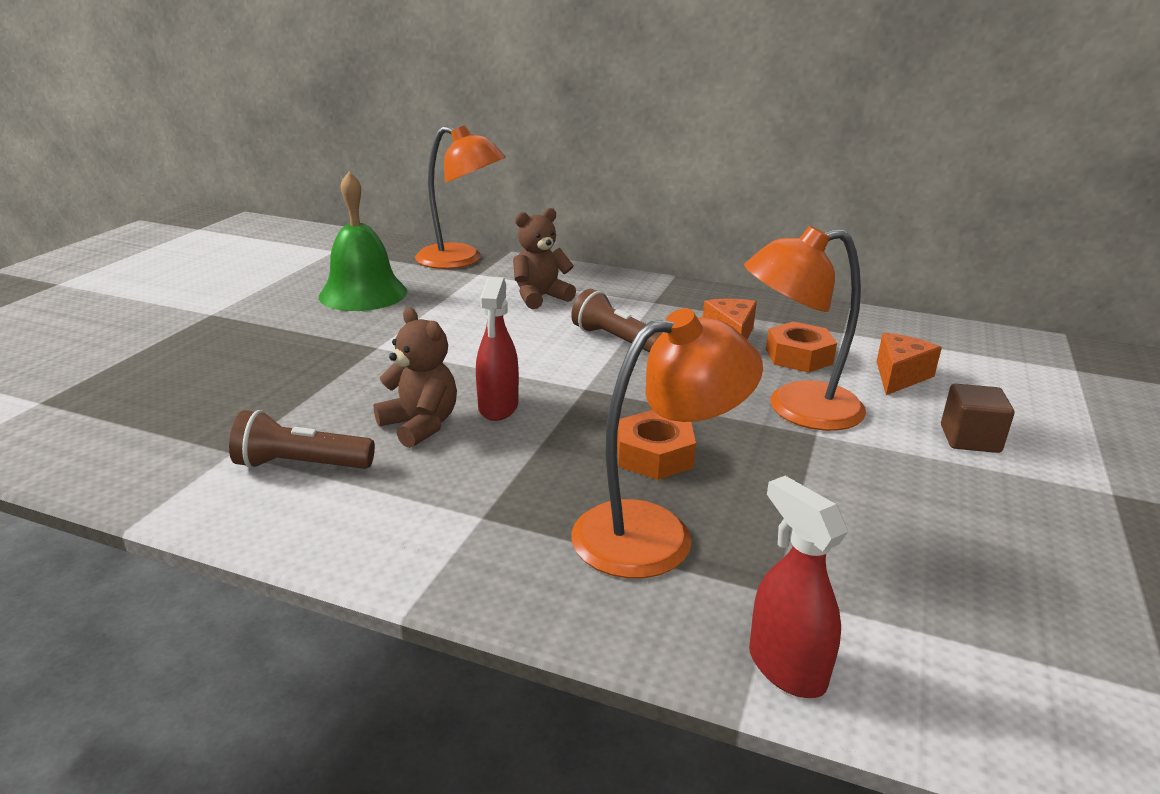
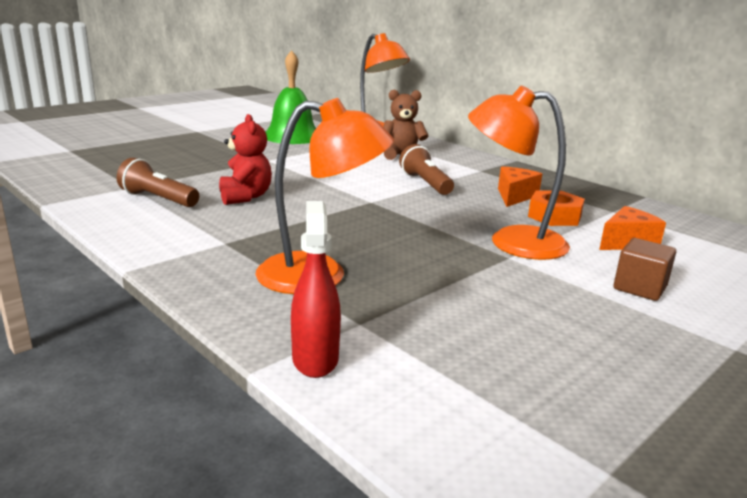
camera: 25 degrees right, 5 degrees down
brown teddy bear [374,307,457,448] -> red teddy bear [219,114,272,205]
red spray bottle [476,277,519,421] -> none
orange nut [617,410,696,480] -> none

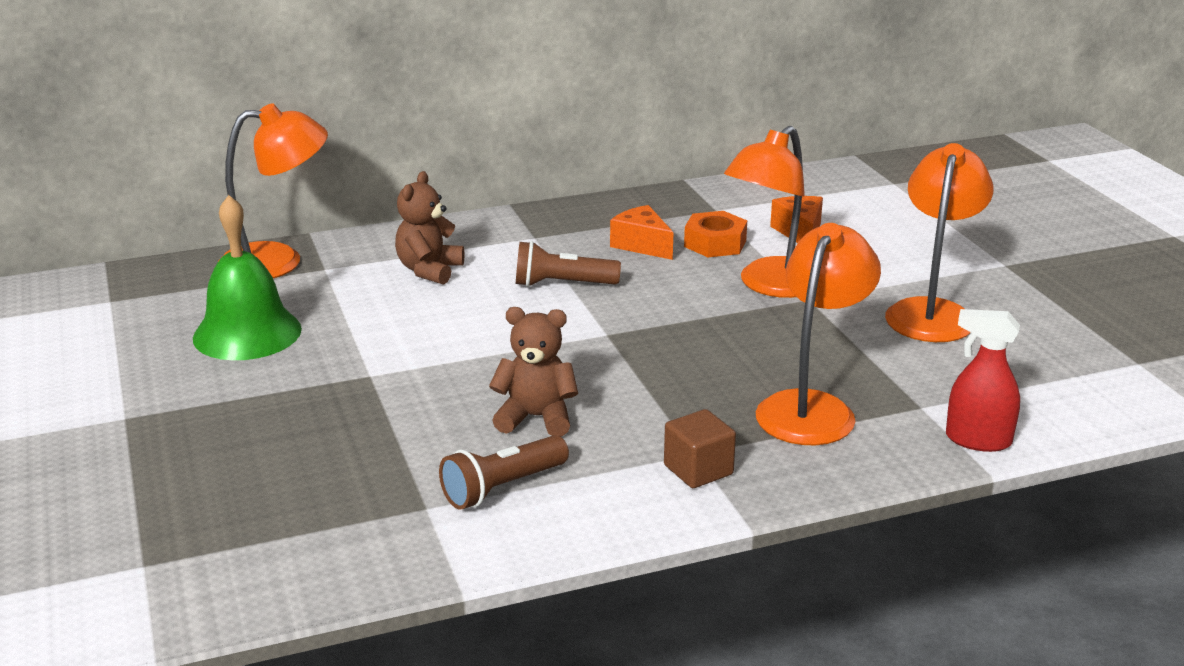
camera: 65 degrees left, 5 degrees up
red teddy bear [219,114,272,205] -> brown teddy bear [489,307,578,437]
brown cube [614,238,676,301] -> brown cube moved to [664,409,736,488]
none -> orange lamp [885,143,994,342]

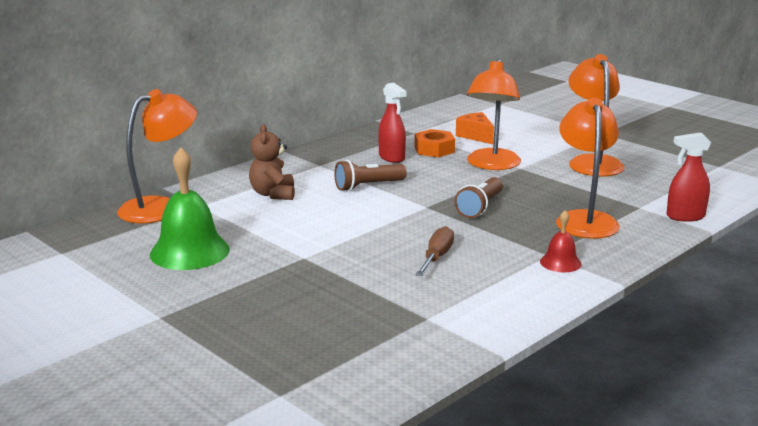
camera: 25 degrees left, 5 degrees down
brown flashlight [439,435,569,510] -> brown flashlight moved to [454,177,503,218]
brown teddy bear [489,307,578,437] -> brown screwdriver [416,226,454,276]
orange cheese [610,205,673,260] -> red spray bottle [378,82,407,163]
brown cube [664,409,736,488] -> red bell [540,210,582,272]

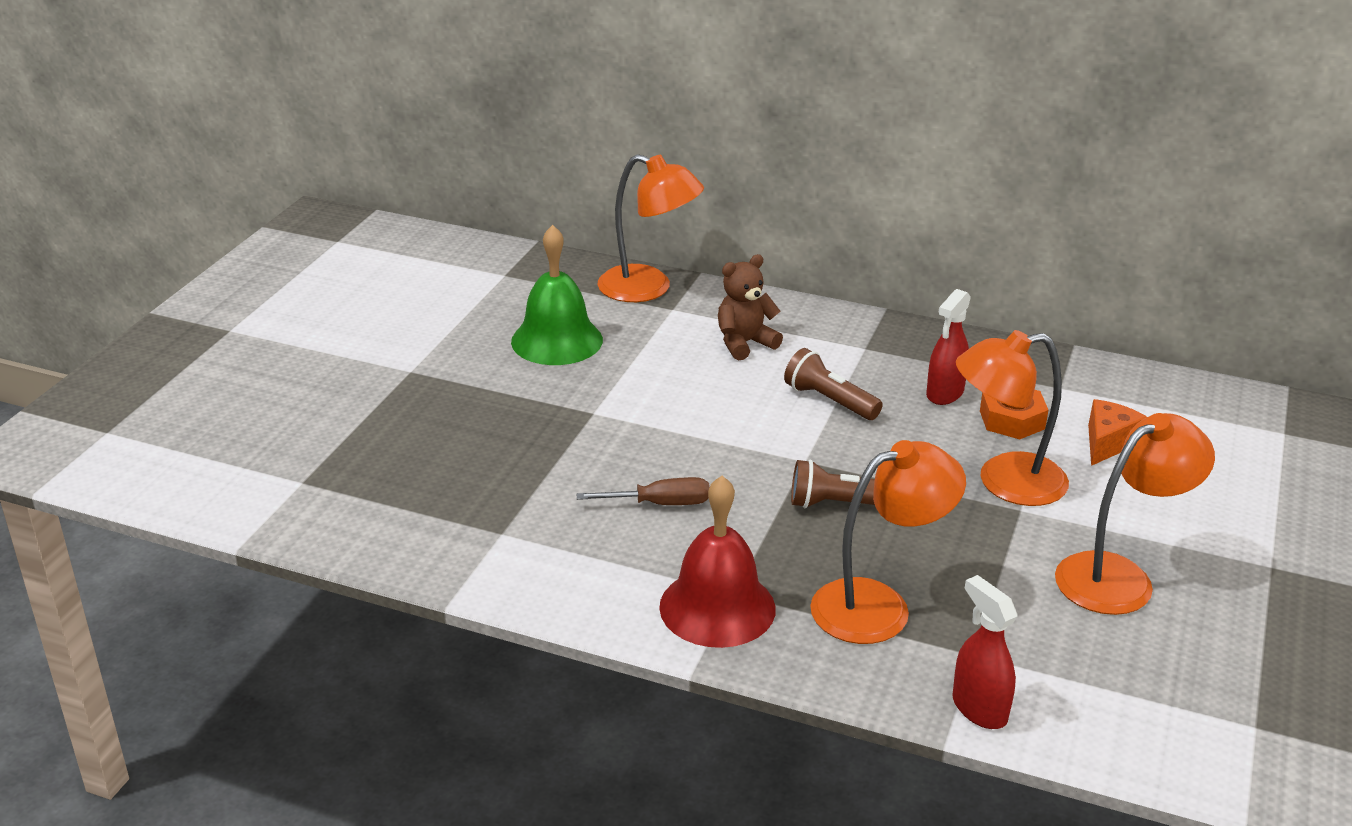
camera: 65 degrees right, 10 degrees up
red bell [540,210,582,272] -> red bell [659,476,776,648], size x1.96

